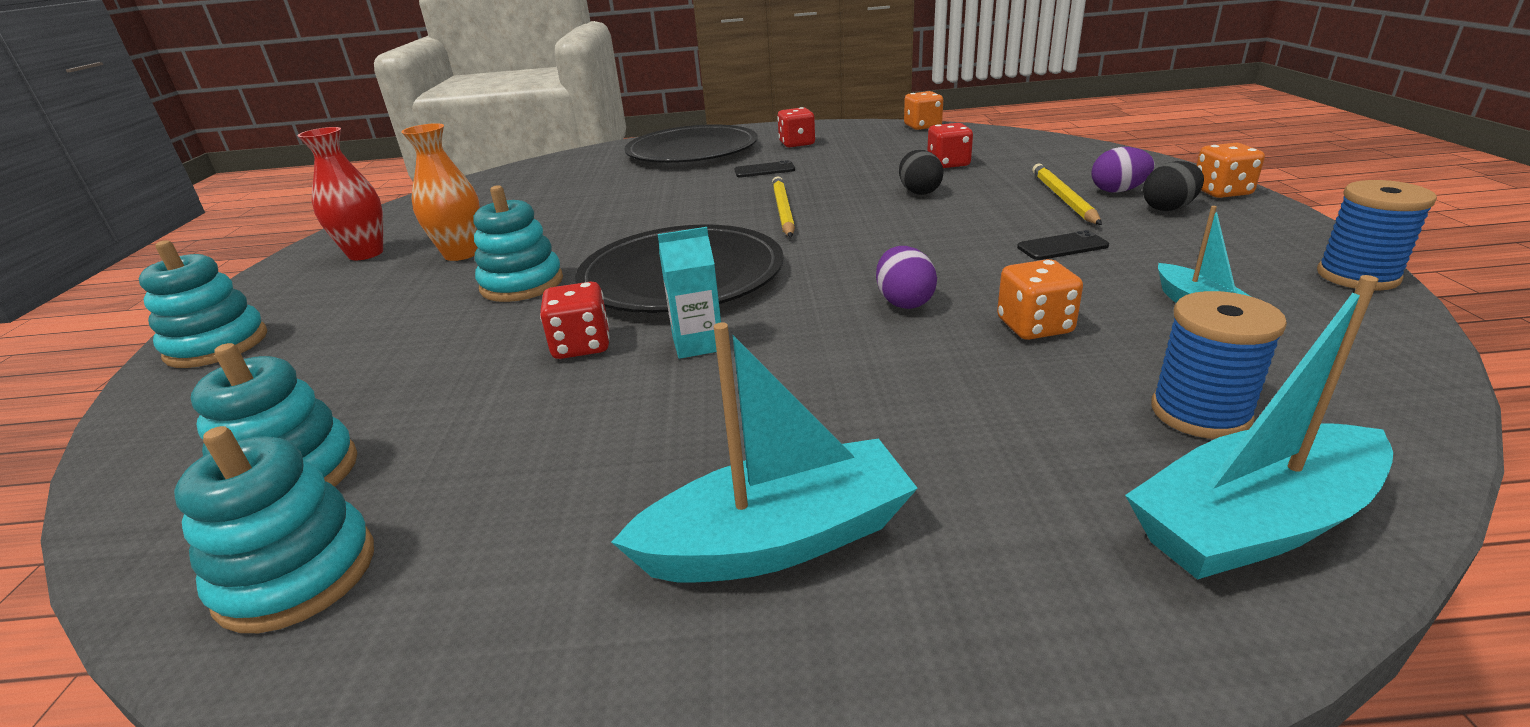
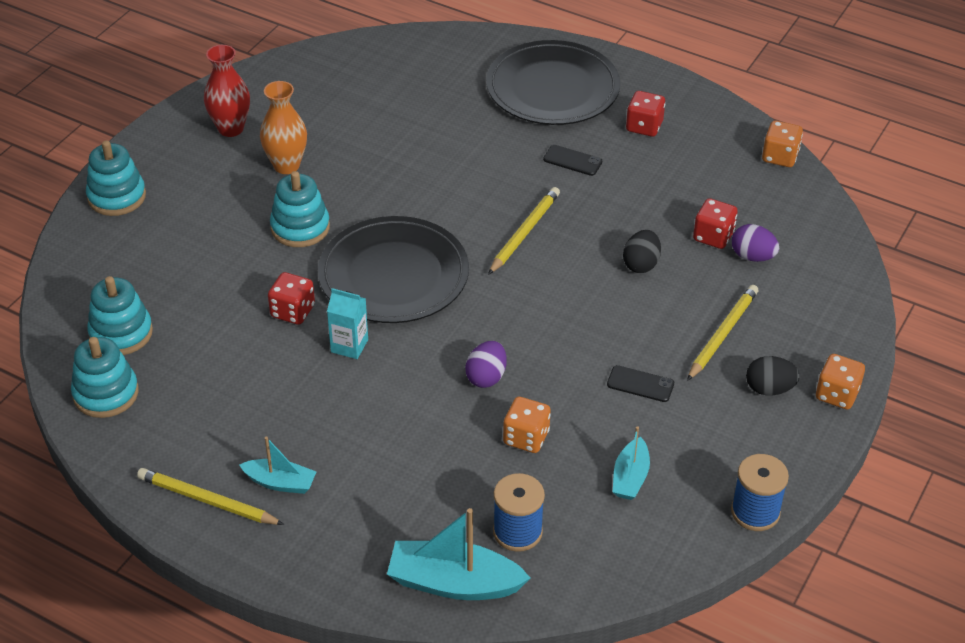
camera: 30 degrees right, 15 degrees up
turquoise boat [611,322,918,583] -> turquoise boat [239,436,316,494], size x0.58
purple egg [1091,147,1155,193] -> purple egg moved to [732,224,779,262]
none -> yellow pencil [137,468,284,525]

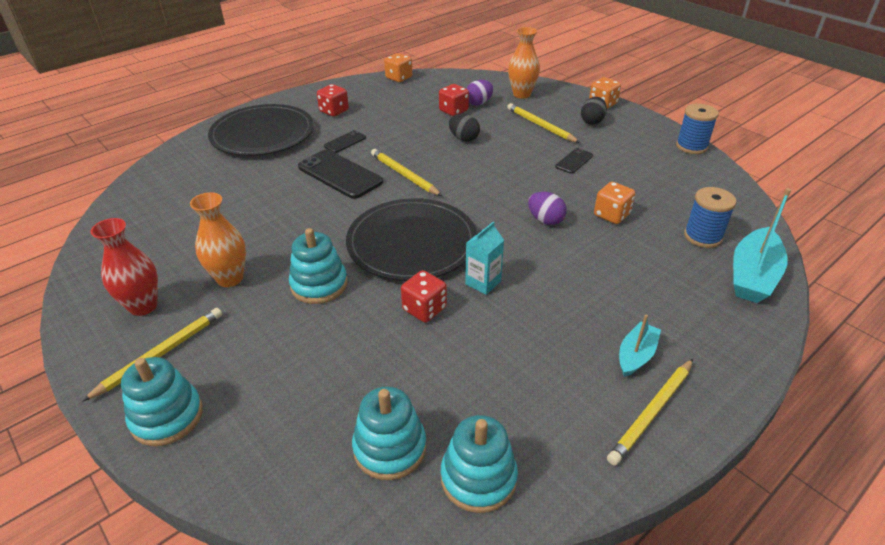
camera: 70 degrees left, 5 degrees down
turquoise boat [613,426,650,500] -> none
none -> yellow pencil [82,308,222,402]
none -> black phone [298,150,383,199]
none -> orange vase [508,27,540,99]

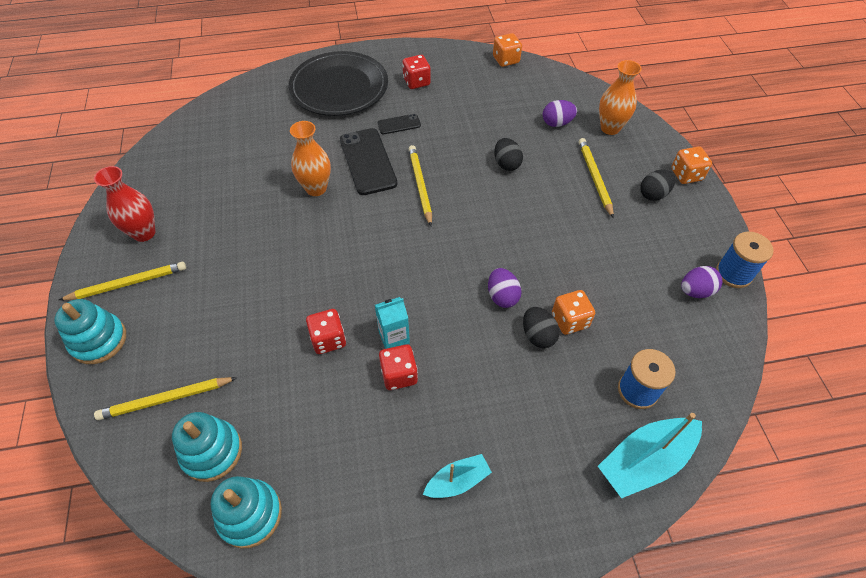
camera: 30 degrees right, 15 degrees up
orange vase [190,192,246,287] -> orange vase moved to [290,121,331,196]
turquoise stacking toy [289,228,347,304] -> none
black plate [346,198,477,281] -> none
red dice [439,84,469,116] -> red dice moved to [379,344,418,390]
black phone [555,148,593,174] -> none
yellow pencil [607,359,693,466] -> yellow pencil moved to [94,377,237,420]
none -> black egg [523,307,559,348]
none -> purple egg [681,266,722,298]

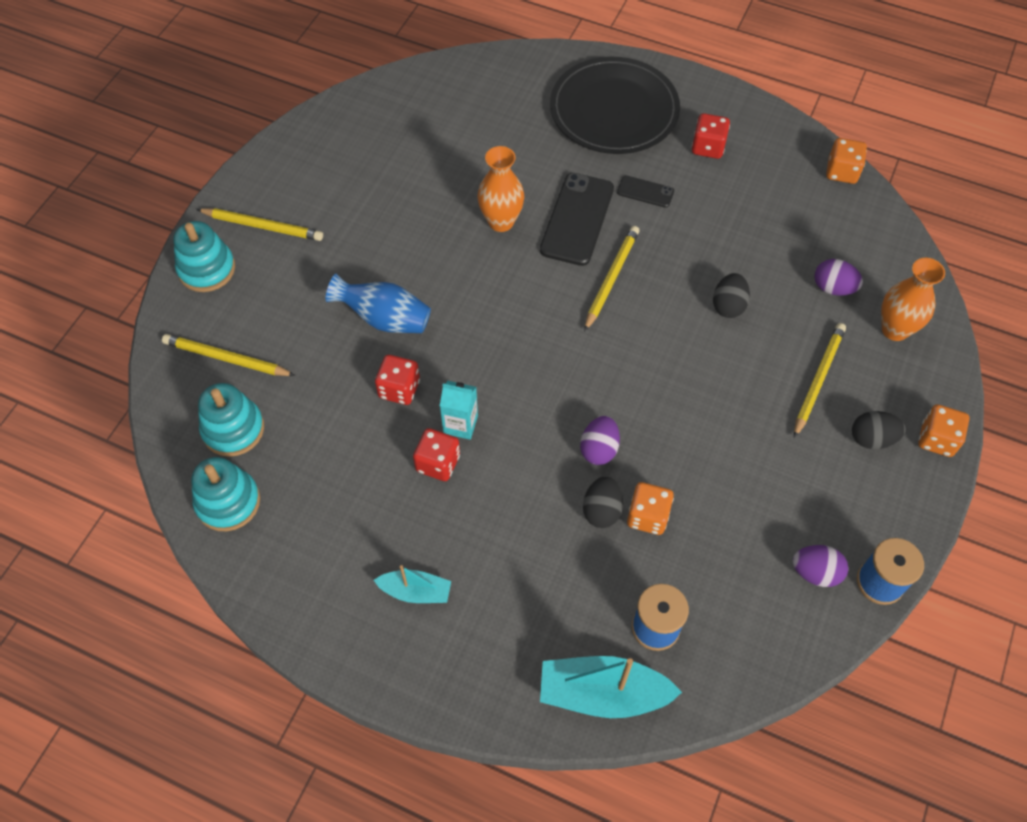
camera: 35 degrees right, 5 degrees up
red vase [94,166,155,242] -> none
none -> blue vase [326,273,431,333]

